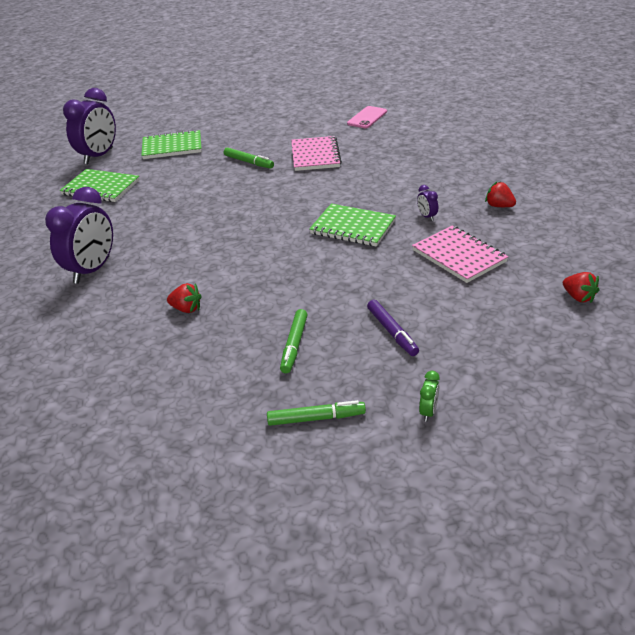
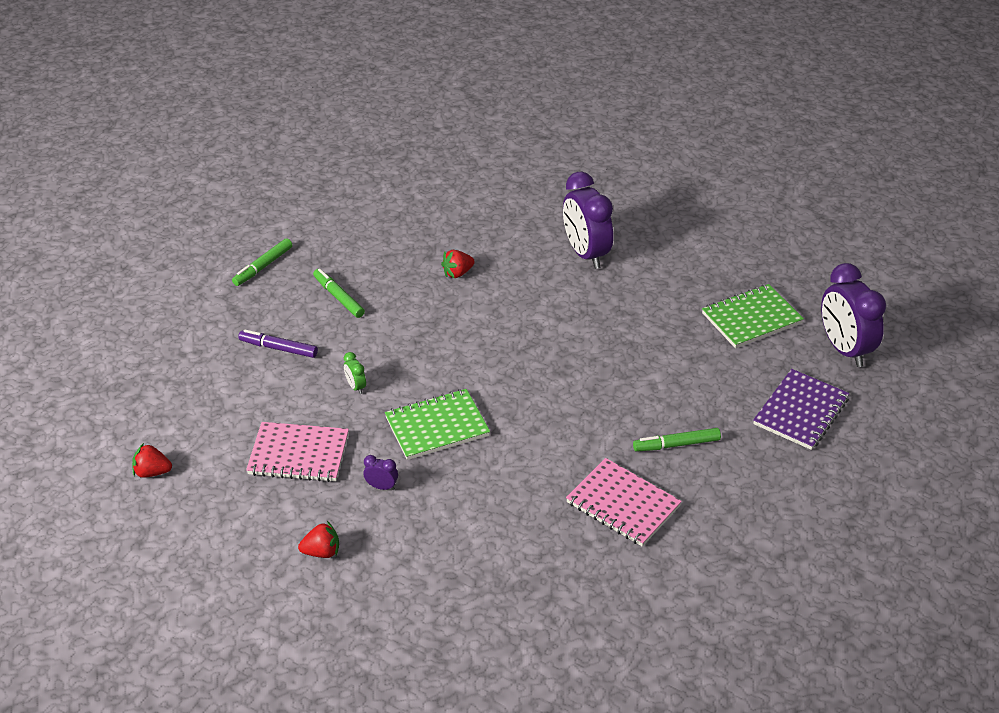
camera: 130 degrees right, 5 degrees up
green notebook [141,130,202,159] -> purple notebook [753,369,850,450]
pink phone [347,106,387,128] -> none
green clock [419,371,440,422] -> green clock moved to [344,352,366,394]

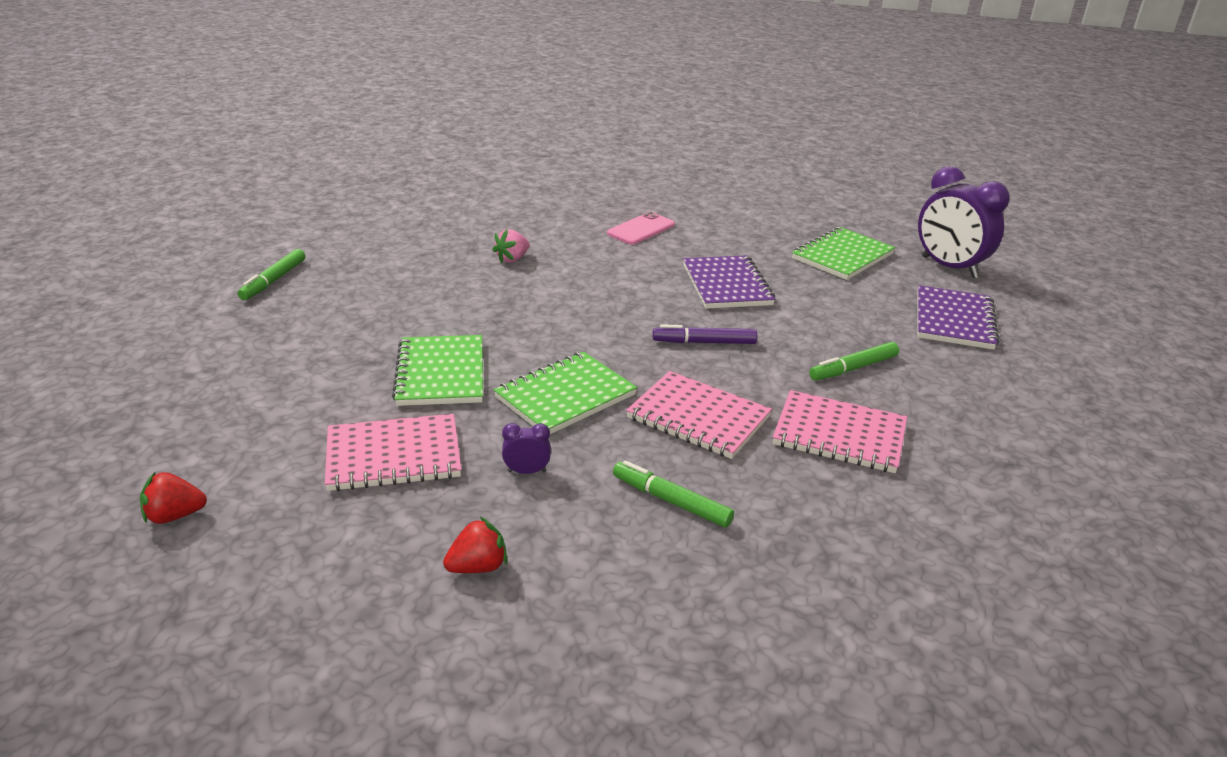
camera: 20 degrees left, 10 degrees down
purple marker [238,329,318,358] -> purple marker moved to [653,324,757,344]
green marker [313,269,365,318] -> green marker moved to [613,460,734,527]
green clock [344,352,366,394] -> green notebook [392,335,483,406]
red strawberry [441,250,475,278] -> pink strawberry [492,229,530,263]
purple clock [563,172,613,269] -> pink phone [607,212,675,245]
none -> pink notebook [626,371,772,459]
none -> purple notebook [683,255,775,309]

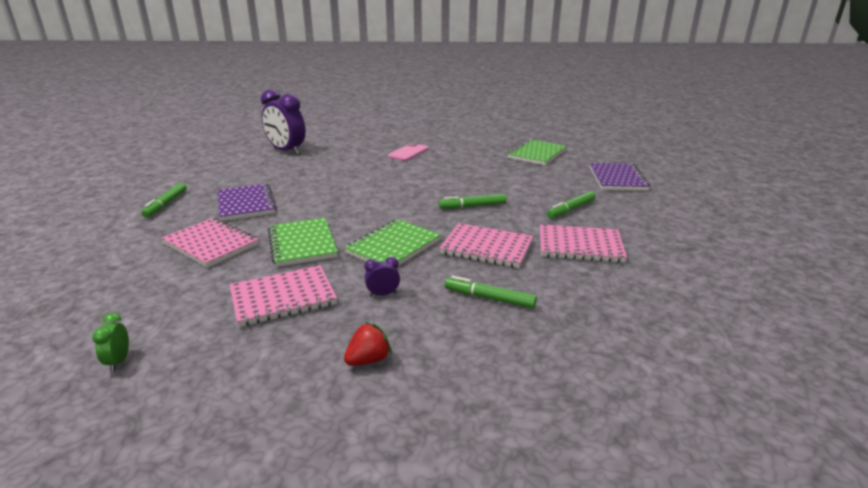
camera: 10 degrees left, 5 degrees down
red strawberry [140,472,207,524] -> green clock [92,313,129,372]
pink strawberry [492,229,530,263] -> none
purple marker [653,324,757,344] -> green marker [439,194,507,209]
purple notebook [683,255,775,309] -> purple notebook moved to [217,183,277,221]
purple clock [918,166,1010,278] -> purple clock moved to [261,89,306,155]
none -> pink notebook [161,218,259,268]

